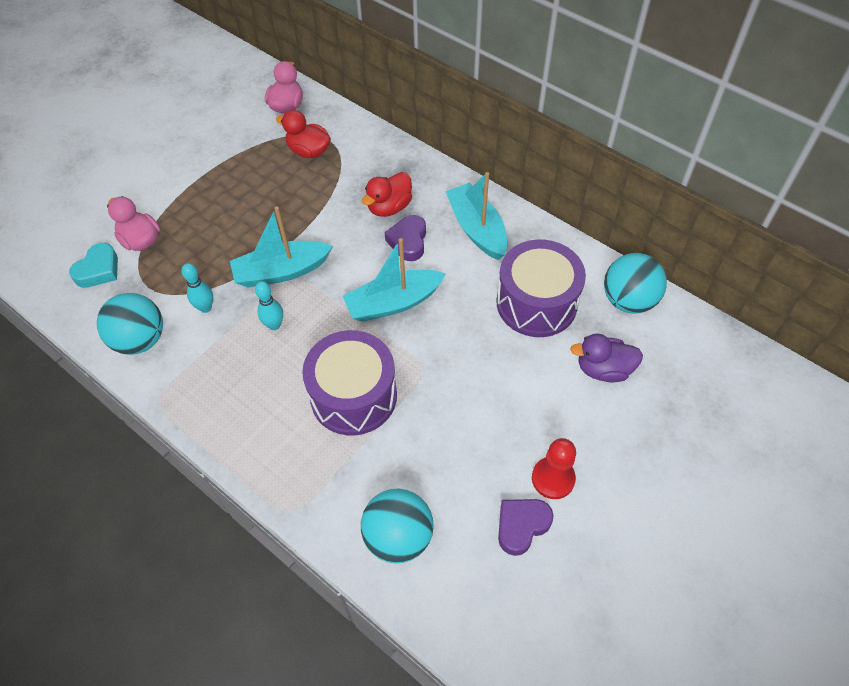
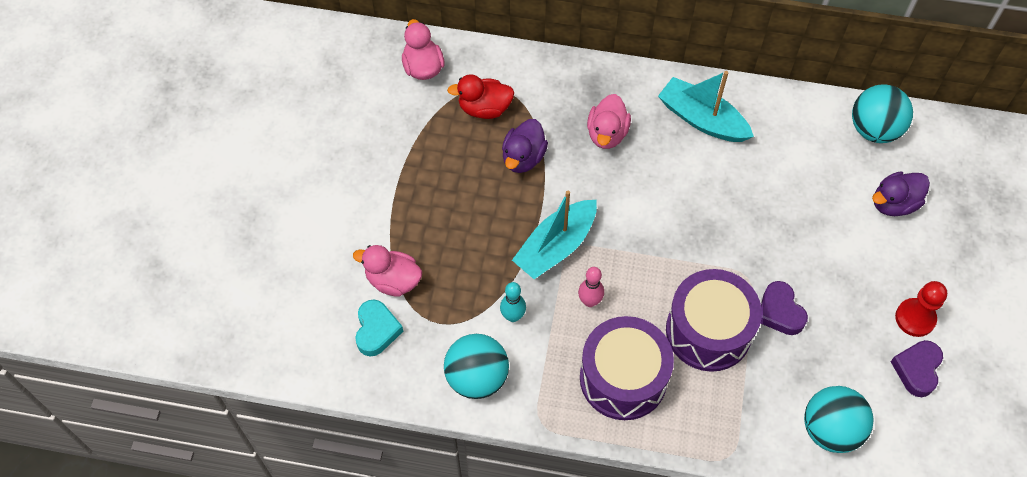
camera: 30 degrees left, 5 degrees up
turquoise bowling pin [255,281,283,330] -> pink bowling pin [578,267,604,307]
turquoise boat [343,238,446,322] -> none
red duck [362,172,412,217] -> pink duck [587,94,631,149]
purple heart [385,215,426,261] -> purple heart moved to [760,281,808,335]
purple drum [497,240,586,337] -> purple drum moved to [580,316,674,420]
none -> purple duck [502,119,548,173]

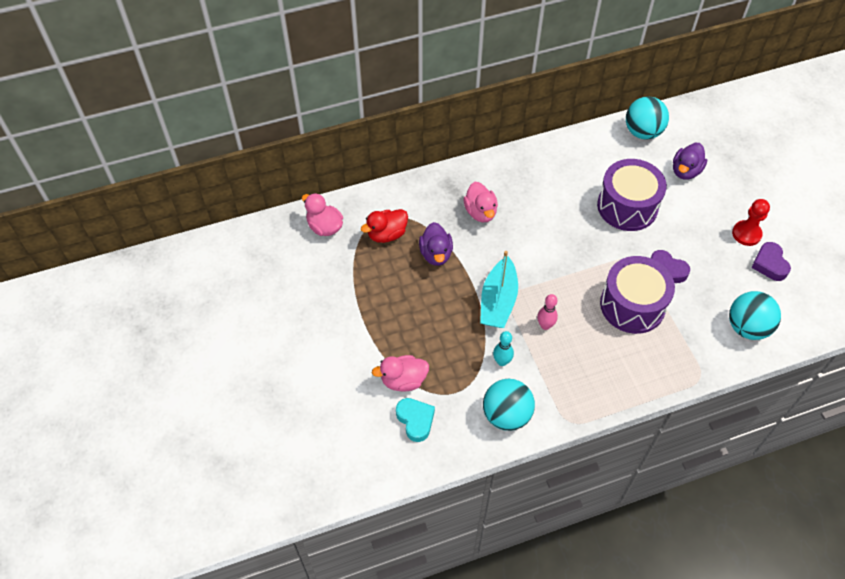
camera: 30 degrees left, 5 degrees down
purple drum [580,316,674,420] -> purple drum moved to [597,159,667,231]
turquoise boat [658,71,754,142] -> none

